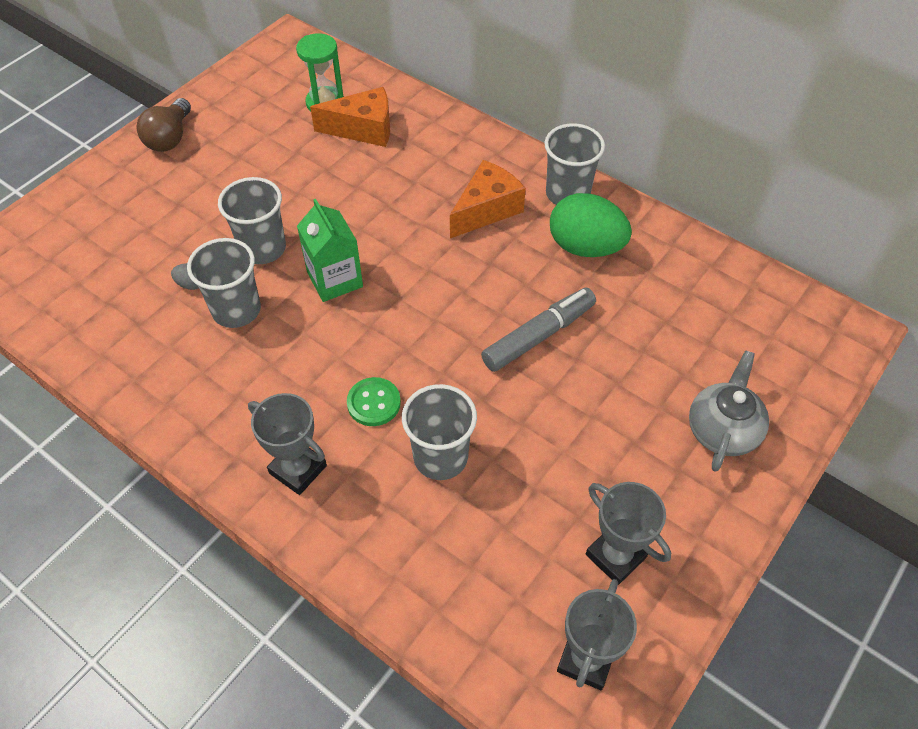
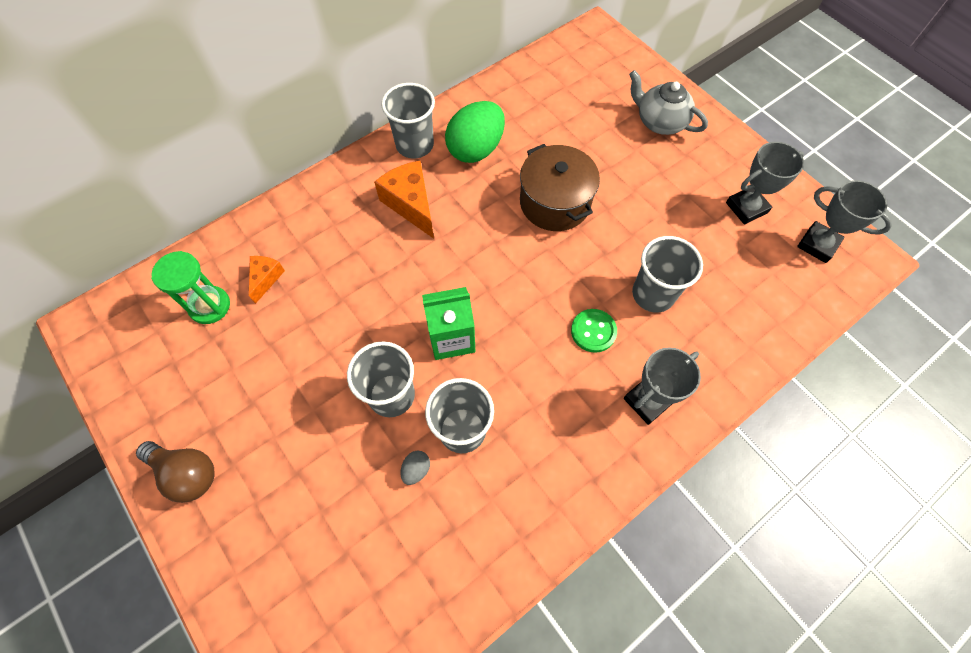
camera: 75 degrees left, 10 degrees up
orange cheese [310,87,390,147] -> orange cheese [249,256,285,304], size x0.57
grey marker [481,288,596,372] -> brown pot [520,144,600,231]

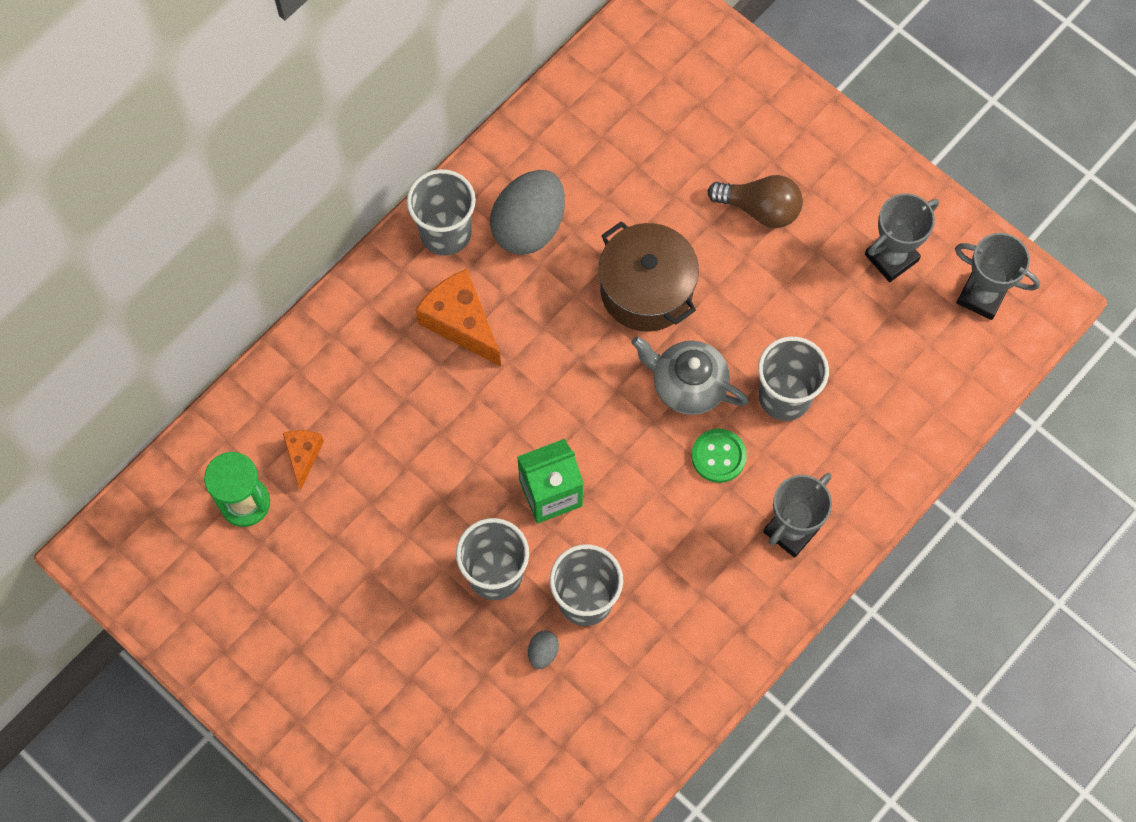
camera: 10 degrees left, 5 degrees up
brown light bulb [136,441,215,503] -> brown light bulb moved to [707,175,803,228]
green egg [445,101,505,163] -> grey egg [490,170,565,255]
grey teapot [629,70,708,135] -> grey teapot moved to [632,336,749,415]

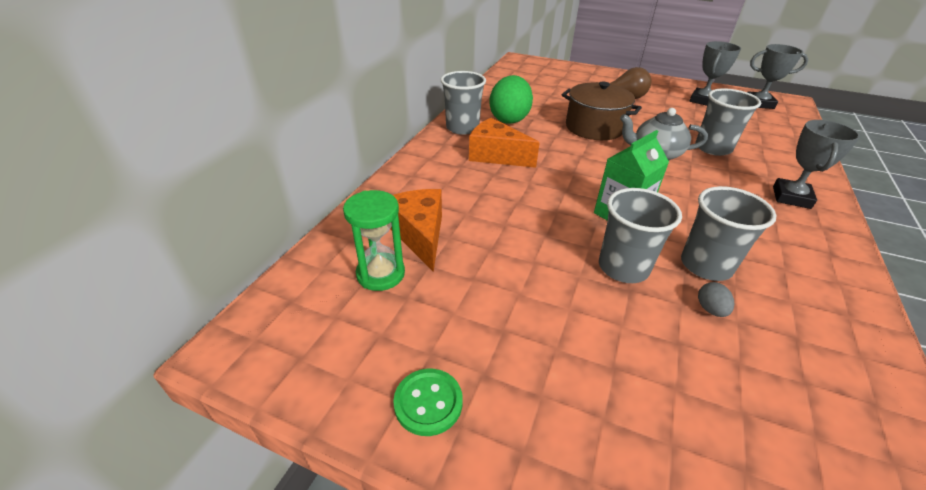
camera: 20 degrees left, 30 degrees down
orange cheese [283,430,324,491] -> orange cheese [390,189,442,272], size x1.75
grey egg [490,170,565,255] -> green egg [489,75,533,124]
green button [691,429,747,483] -> green button moved to [393,369,463,436]

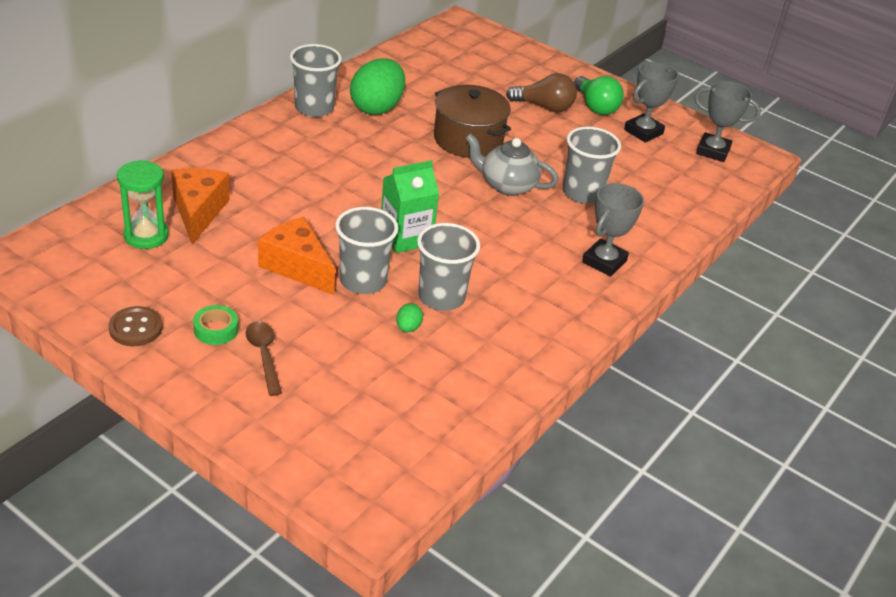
camera: 10 degrees right, 0 degrees up
green button [393,369,463,436] -> brown button [109,306,163,346]
orange cheese [469,118,540,168] -> orange cheese moved to [258,217,335,295]
grey egg [698,282,734,317] -> green egg [396,303,423,333]
none -> green tape [193,305,238,345]
none -> brown spoon [246,321,282,396]
none -> green light bulb [574,76,624,115]

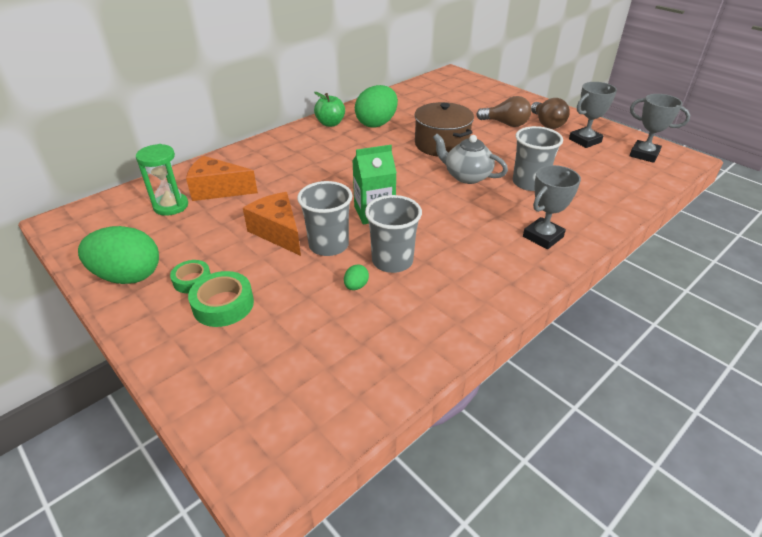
camera: 15 degrees right, 0 degrees up
brown button [109,306,163,346] -> green egg [78,226,159,284]
orange cheese [171,168,230,245] -> orange cheese turned 90 degrees counterclockwise [186,156,258,201]
brown spoon [246,321,282,396] -> green tape [188,271,254,327]
grey cup [290,44,342,117] -> green apple [314,92,345,127]
green light bulb [574,76,624,115] -> brown light bulb [531,98,570,129]

